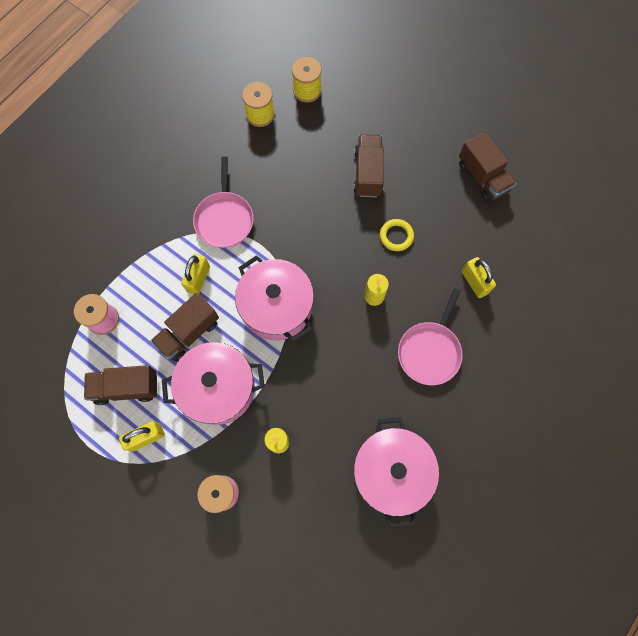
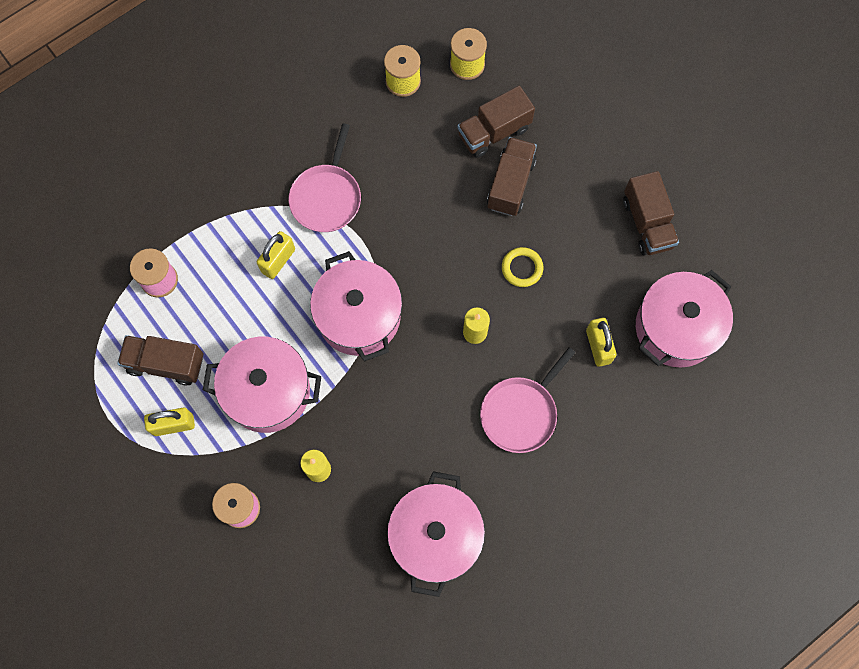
camera: 15 degrees right, 0 degrees up
brown truck [151,293,219,362] -> brown truck moved to [457,86,535,158]
none -> pink pot [636,270,733,368]

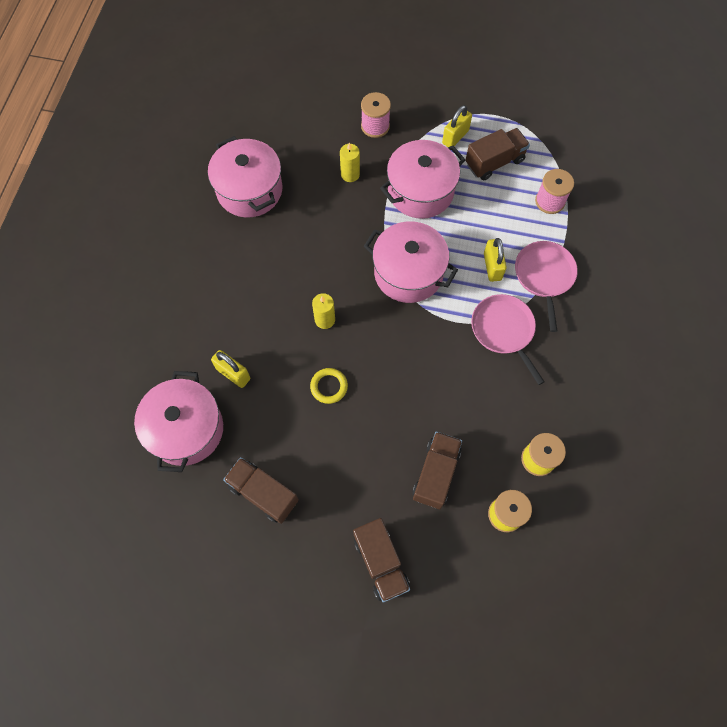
camera: 140 degrees right, 5 degrees down
pink pan [480,347,576,453] -> pink pan moved to [515,241,578,332]
brown truck [487,137,537,216] -> brown truck moved to [353,518,410,603]

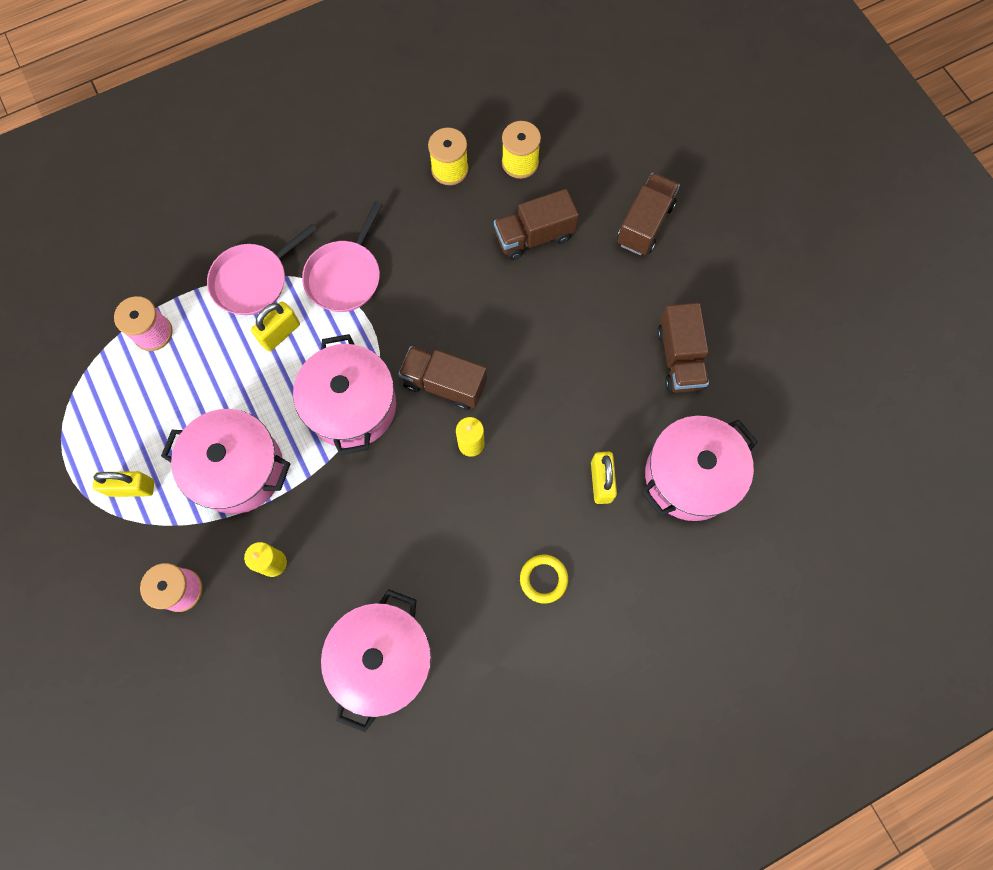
camera: 130 degrees left, 5 degrees up
yellow ring [310,368,348,404] -> yellow ring moved to [520,555,568,604]
brown truck [466,128,530,180] -> brown truck moved to [398,346,487,410]

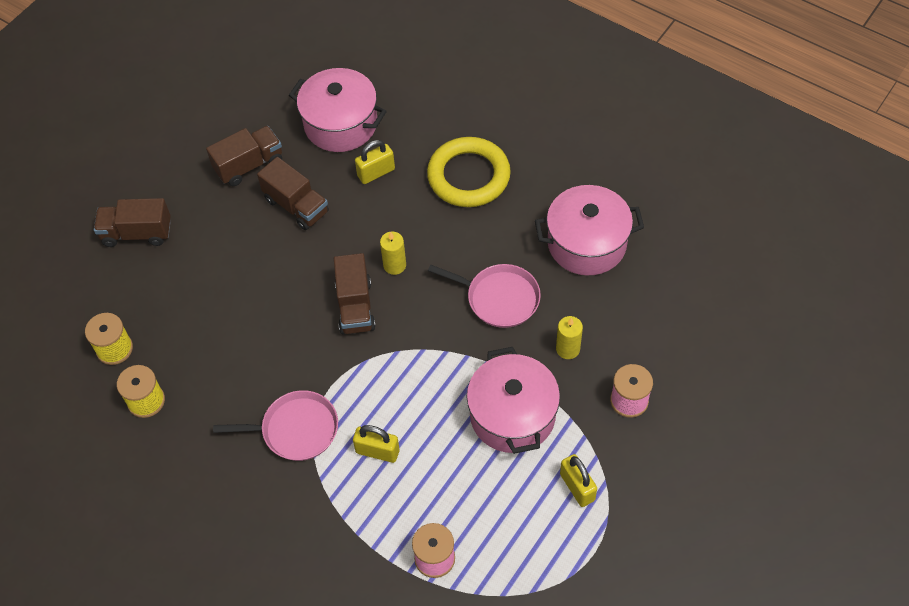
camera: 115 degrees left, 15 degrees down
pink pan [207,224,317,315] -> pink pan moved to [428,264,541,328]
pink pot [293,334,396,455] -> none
brown truck [494,189,579,260] -> brown truck moved to [257,157,329,230]
yellow ring [520,555,568,604] -> yellow ring [427,137,511,207], size x2.15

